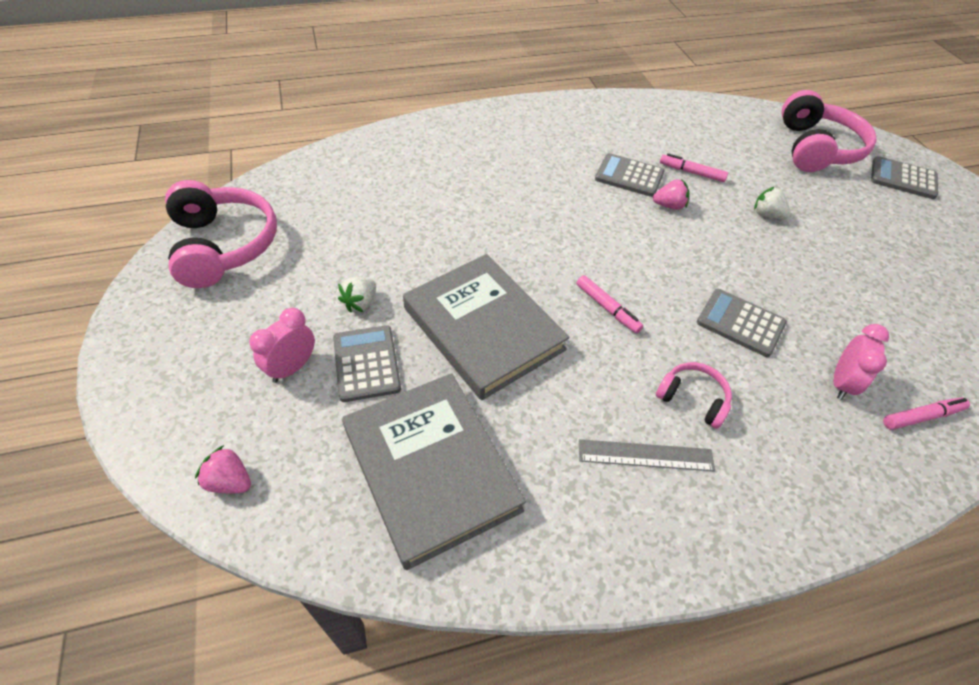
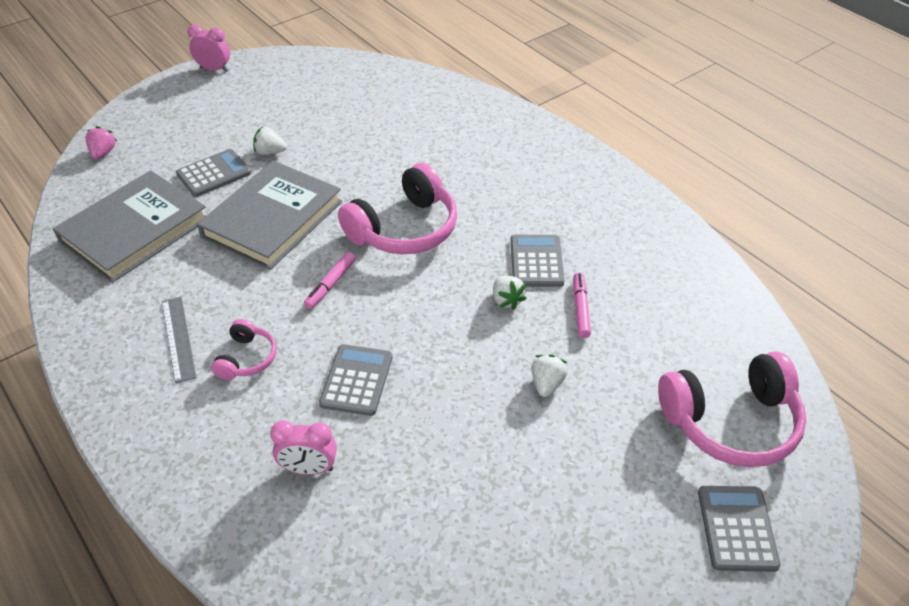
camera: 70 degrees right, 5 degrees down
pink headphones [165,180,277,288] -> pink headphones moved to [338,163,457,254]
pink clock [249,308,315,383] -> pink clock moved to [187,24,230,72]
pink strawberry [653,179,689,210] -> white strawberry [493,276,527,310]
pink marker [883,398,970,430] -> none

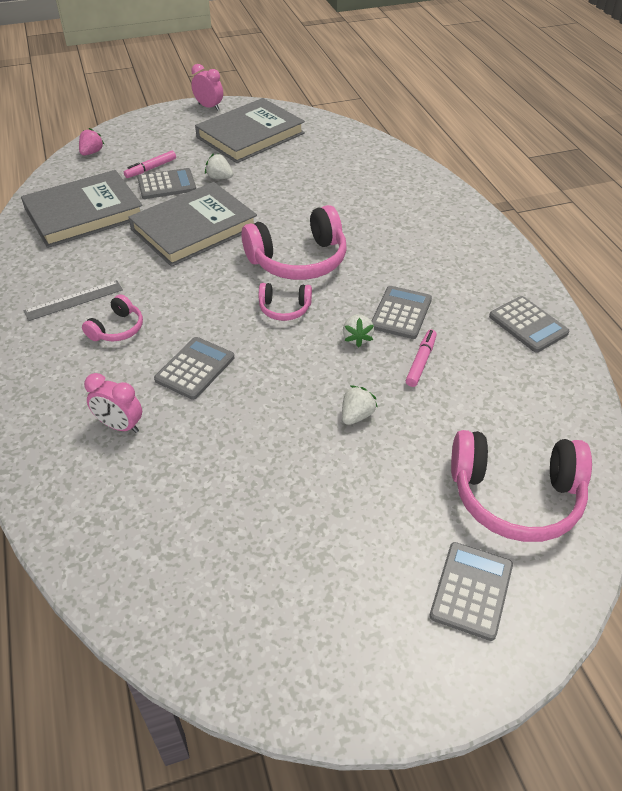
camera: 20 degrees right, 0 degrees up
grey ruler [162,297,197,383] -> grey ruler turned 60 degrees clockwise [24,280,123,321]
pink marker [304,252,356,309] -> pink marker moved to [124,150,176,178]
none -> grey book [195,98,305,163]
none -> pink headphones [259,283,312,321]
none -> grey calculator [489,296,569,353]

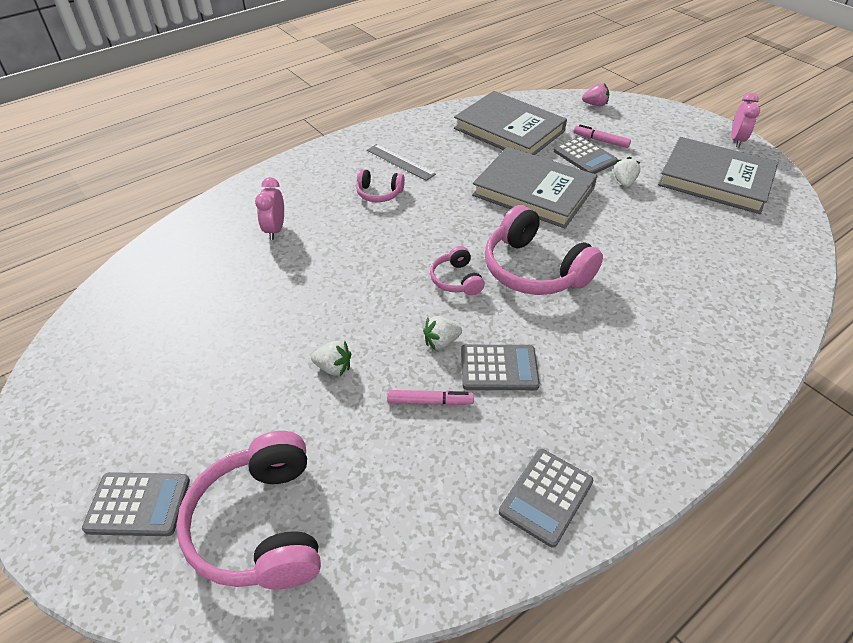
camera: 70 degrees right, 0 degrees up
grey calculator [154,337,234,400] -> none

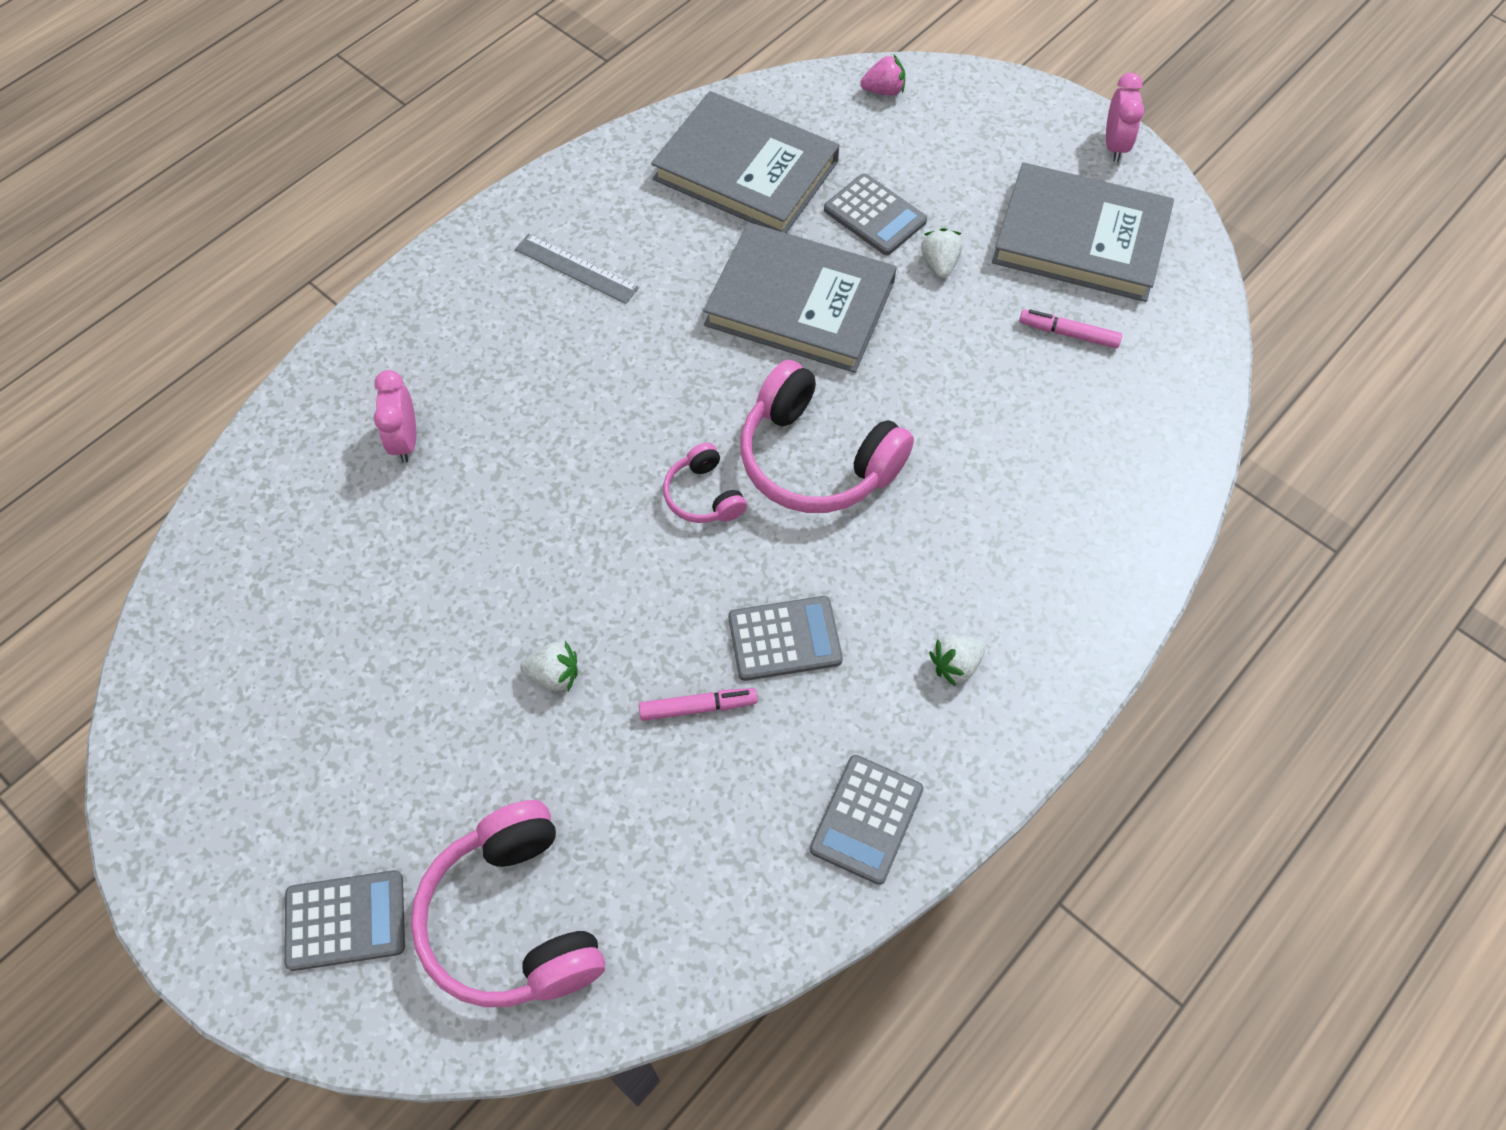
camera: 10 degrees left, 15 degrees up
pink headphones [356,169,405,202] -> none
white strawberry [423,316,462,351] -> white strawberry moved to [929,635,986,687]
pink marker [574,125,631,148] -> pink marker moved to [1019,309,1122,349]

